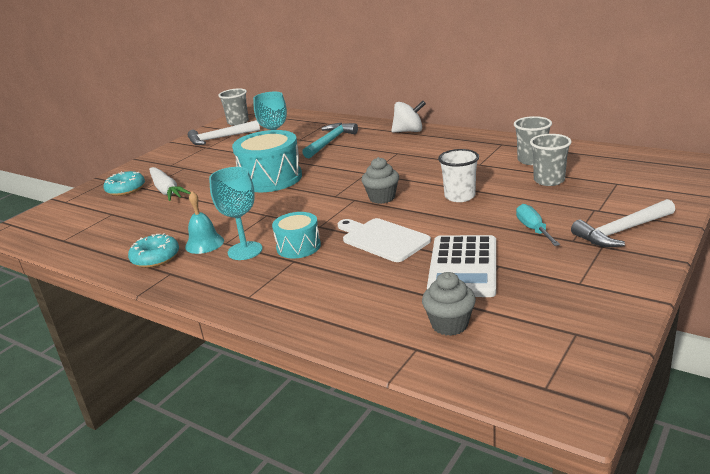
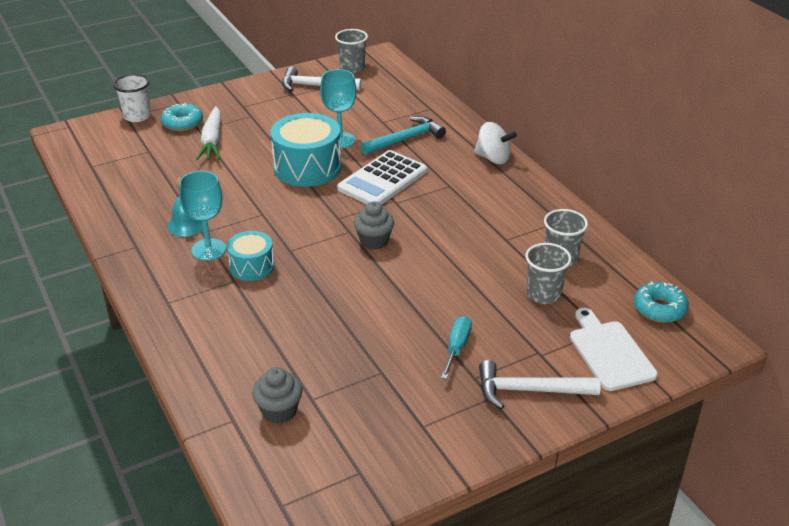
camera: 25 degrees right, 10 degrees up
turquoise donut [128,233,179,268] -> turquoise donut moved to [634,281,689,323]
white cutting board [338,218,431,262] -> white cutting board moved to [570,308,658,391]
white calculator [427,235,496,297] -> white calculator moved to [337,150,427,205]
white cup [438,149,479,202] -> white cup moved to [113,74,151,122]

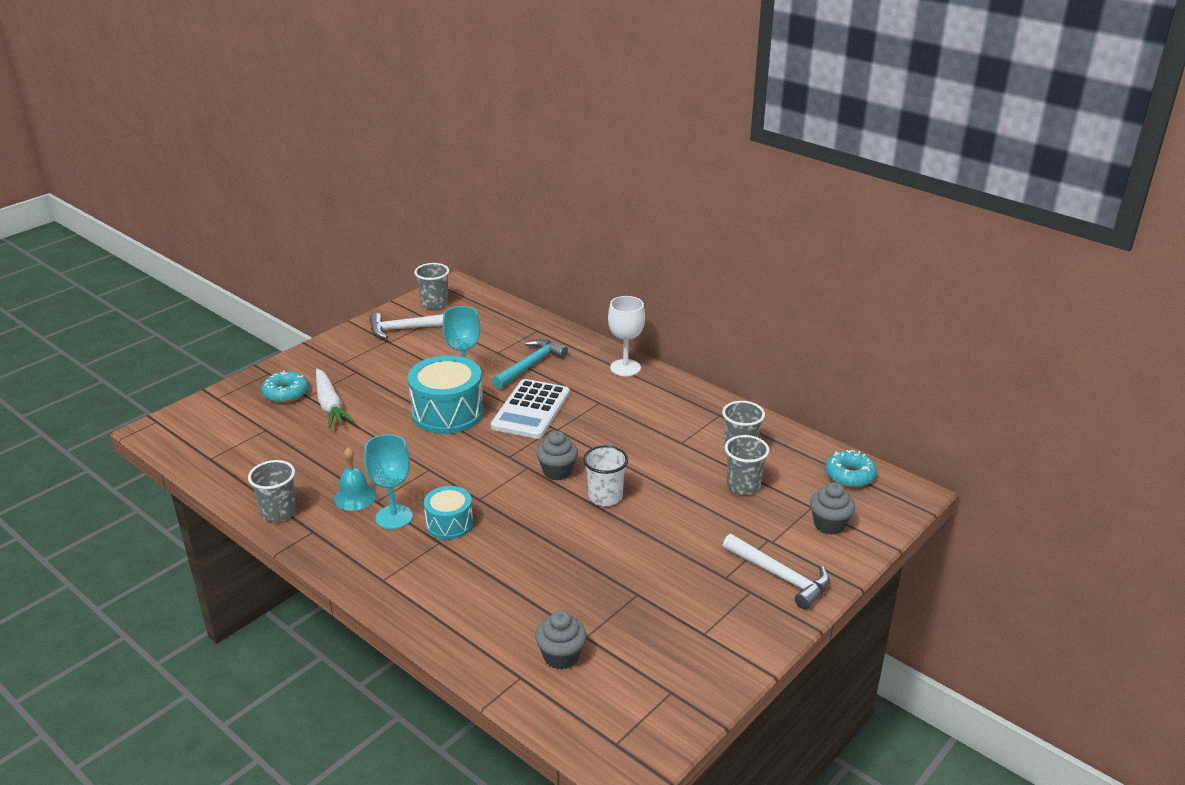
camera: 20 degrees left, 5 degrees down
white cup [113,74,151,122] -> white cup moved to [583,445,628,506]
turquoise screwdriver [441,316,472,379] -> none
white spinning top [474,122,517,164] -> white goblet [608,296,645,376]
white hammer [479,360,601,409] -> white hammer turned 120 degrees counterclockwise [723,534,830,609]
white cutting board [570,308,658,391] -> grey cupcake [810,482,855,535]
none -> grey cup [248,460,297,522]

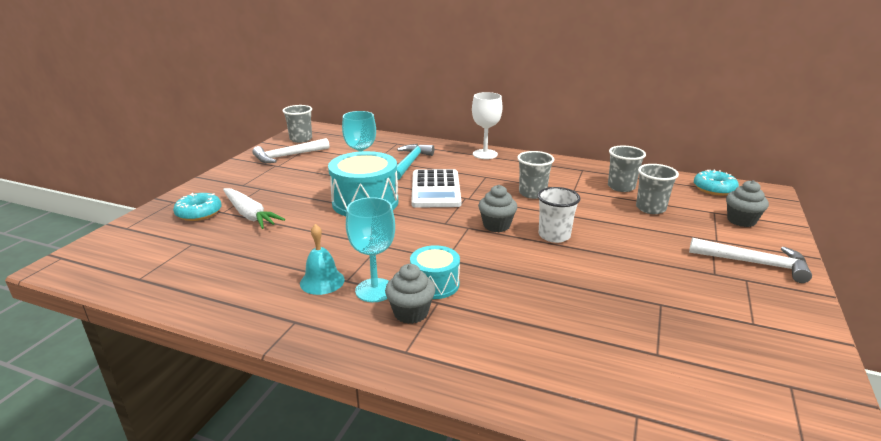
camera: 20 degrees left, 5 degrees down
grey cup [248,460,297,522] -> grey cup moved to [517,151,554,199]
grey cupcake [535,611,587,670] -> grey cupcake moved to [385,264,435,324]

